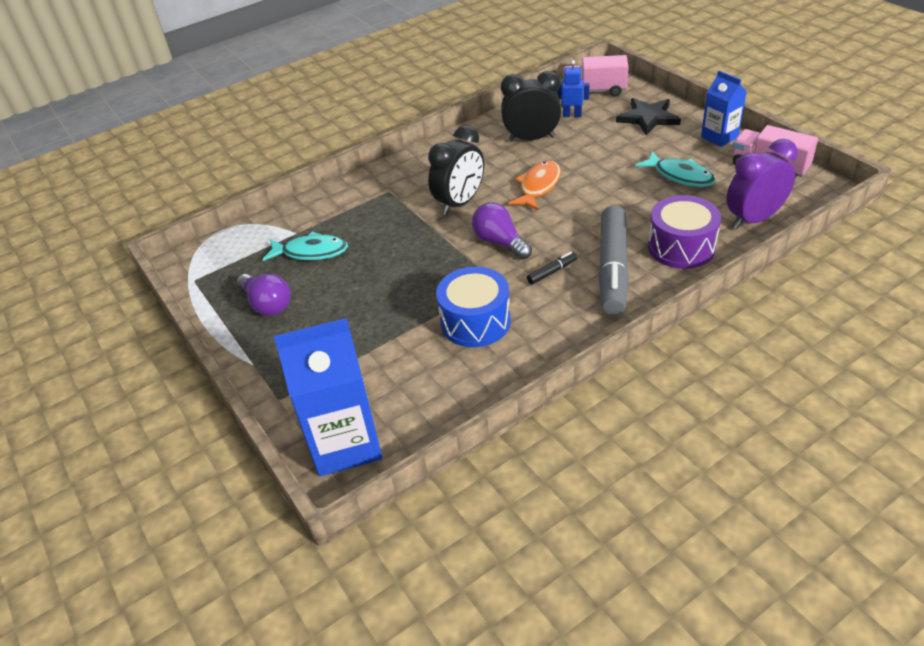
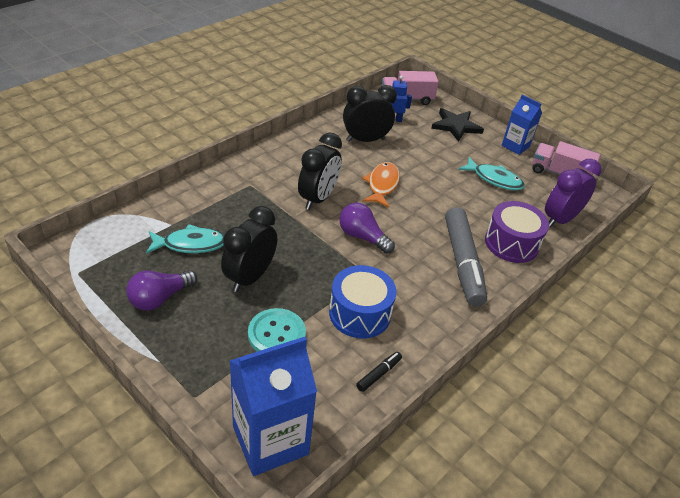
camera: 20 degrees left, 0 degrees up
purple light bulb [236,274,291,316] -> purple light bulb turned 105 degrees clockwise [126,270,197,311]
black marker [527,252,577,284] -> black marker moved to [356,352,402,392]
none -> black clock [221,206,277,292]
none -> turquoise button [248,308,306,352]

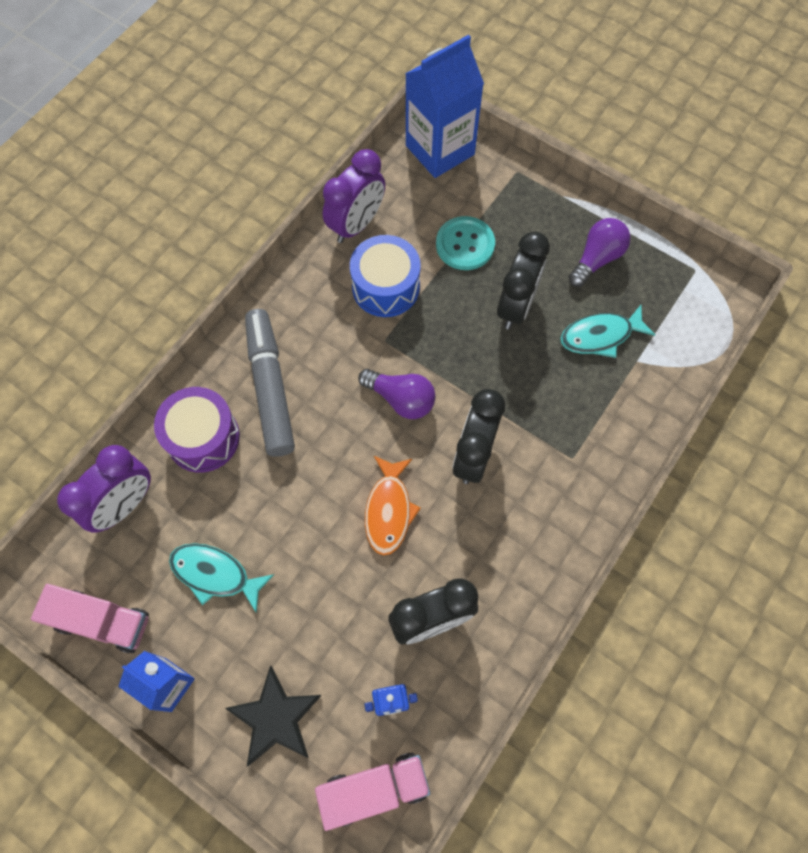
camera: 175 degrees right, 25 degrees up
black marker [356,352,402,392] -> purple clock [323,149,385,243]

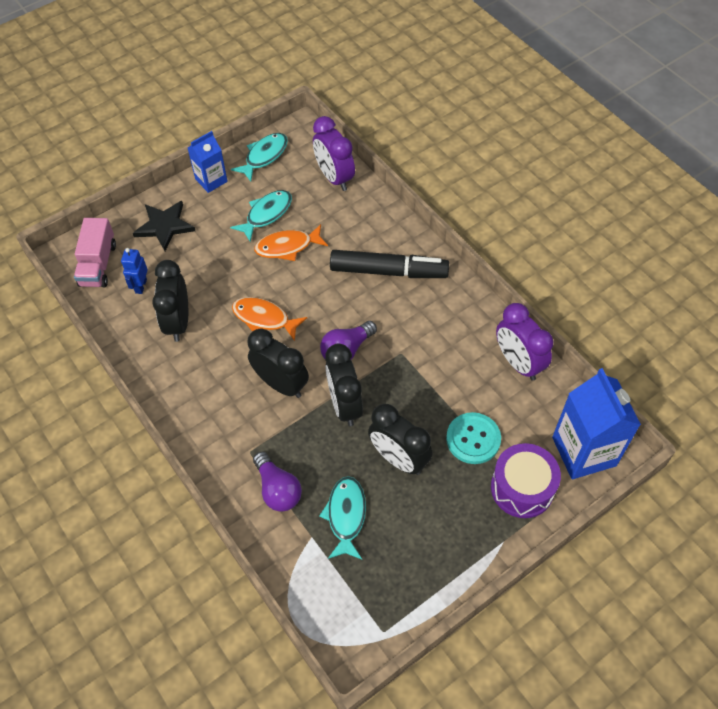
camera: 110 degrees right, 10 degrees down
pink truck [31,584,149,653] -> turquoise fish [231,133,288,182]
purple drum [154,387,240,473] -> purple drum moved to [491,443,561,518]
grey marker [245,309,295,457] -> black marker [330,250,449,278]
blue drum [350,235,421,317] -> none
purple light bulb [568,218,630,287] -> purple light bulb moved to [253,452,302,512]
none -> orange fish [254,224,328,261]
none -> black clock [325,344,363,426]

